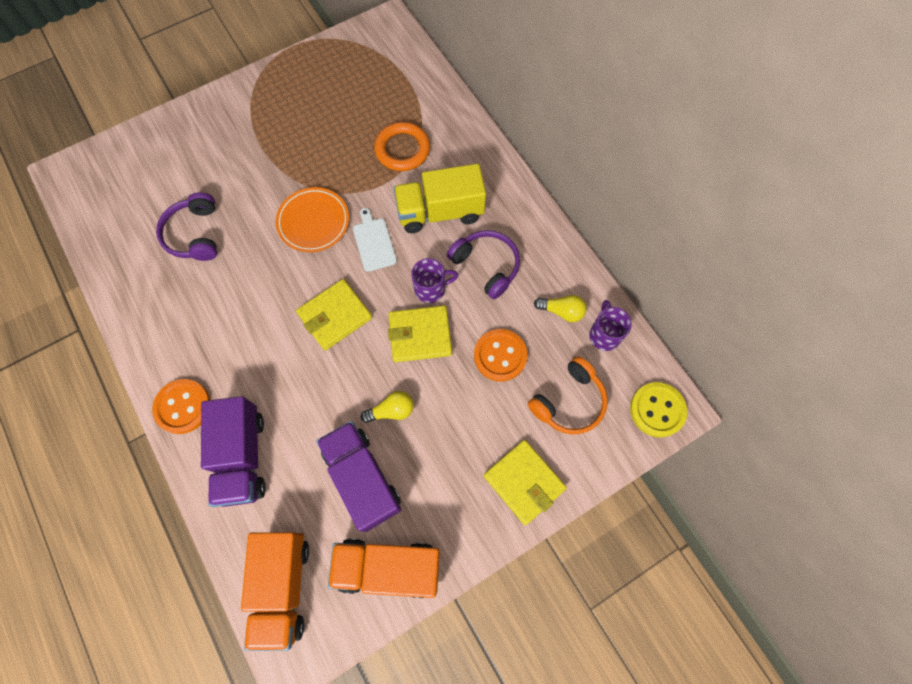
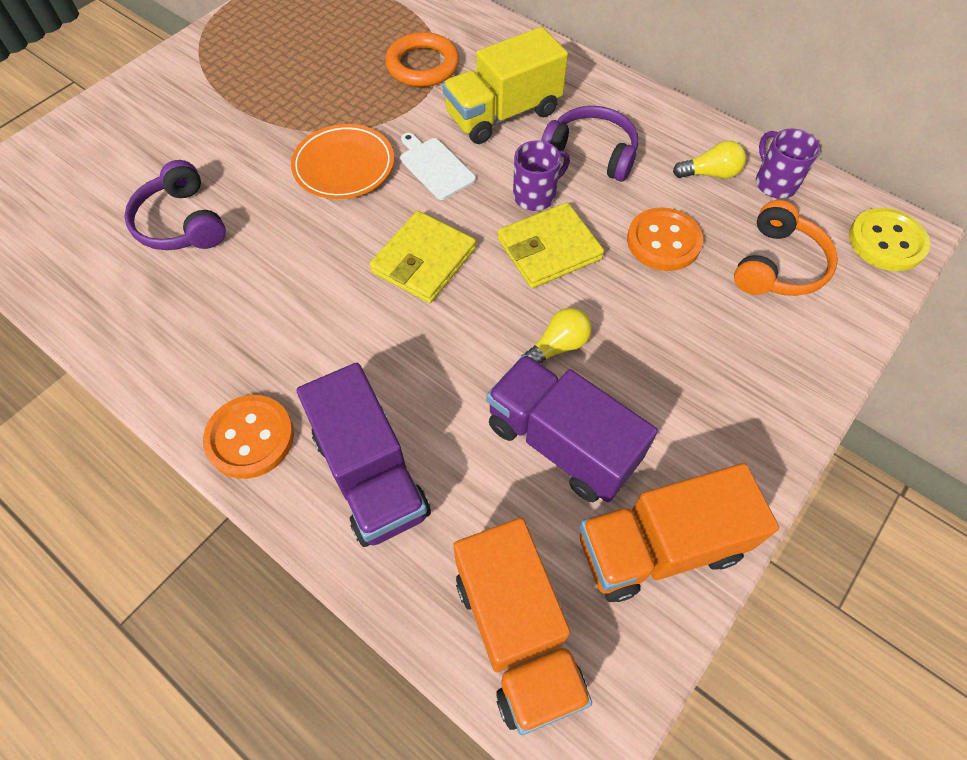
camera: 20 degrees left, 10 degrees down
yellow wallet [484,440,567,525] -> none

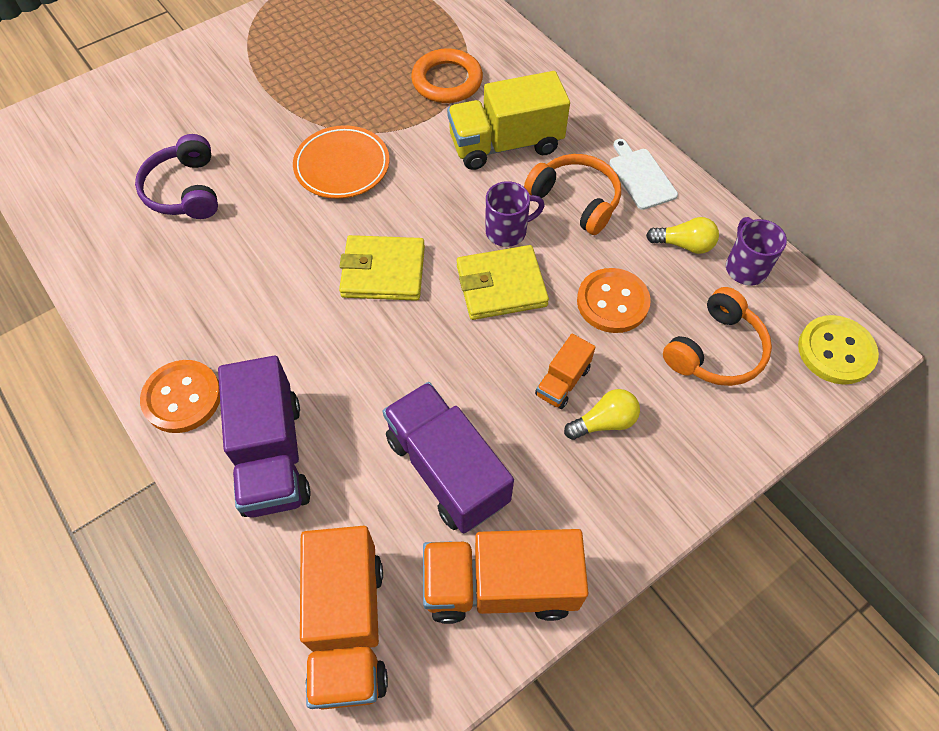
camera: 15 degrees right, 0 degrees up
yellow wallet [369,211,476,303] -> yellow wallet turned 45 degrees clockwise [339,235,425,301]
white cutting board [400,133,476,200] -> white cutting board moved to [609,139,678,210]
yellow light bulb [521,308,592,363] -> yellow light bulb moved to [564,389,640,440]
purple headphones [541,106,638,182] -> orange headphones [524,154,621,235]
none -> orange truck [535,334,595,409]

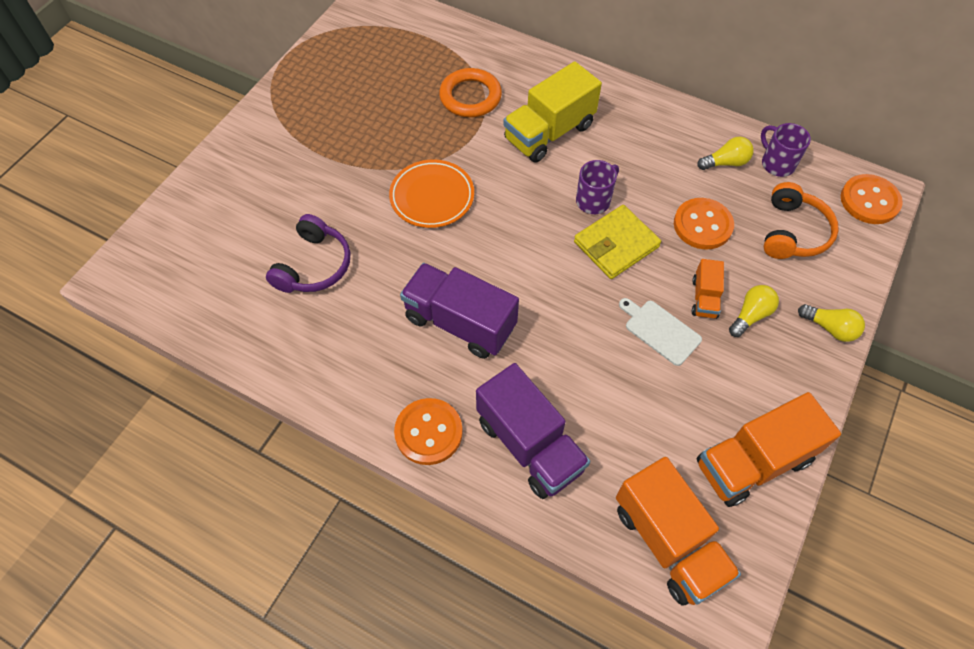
camera: 25 degrees left, 0 degrees up
purple headphones [135,134,218,219] -> purple headphones turned 120 degrees counterclockwise [266,214,350,293]
yellow wallet [339,235,425,301] -> none
purple truck [383,382,514,533] -> purple truck moved to [400,263,519,359]
orange headphones [524,154,621,235] -> none
white cutting board [609,139,678,210] -> white cutting board moved to [619,298,702,366]
yellow button [798,315,879,385] -> orange button [841,174,903,224]
none -> yellow light bulb [798,304,865,342]

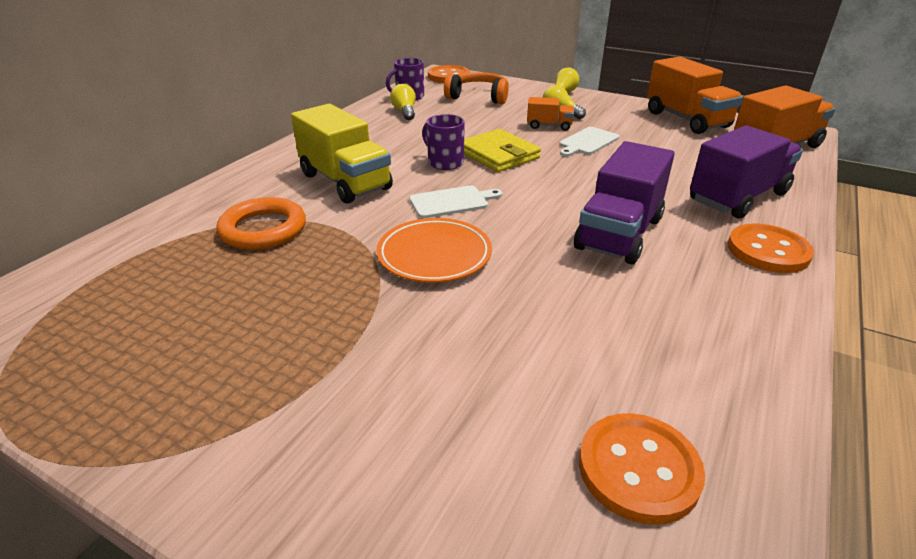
camera: 90 degrees left, 25 degrees down
purple headphones [266,214,350,293] -> none
orange button [674,198,734,249] -> orange button moved to [579,413,705,525]
none -> white cutting board [409,186,502,218]

